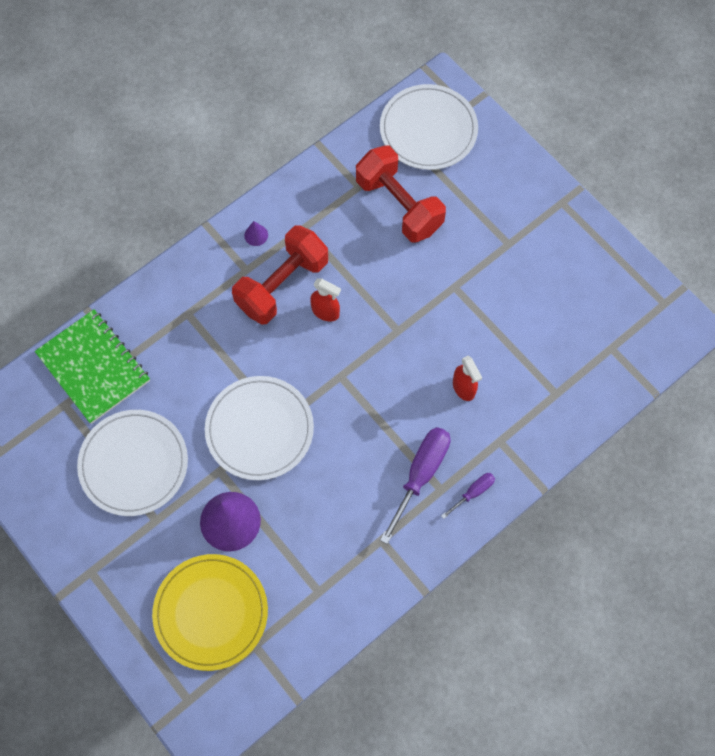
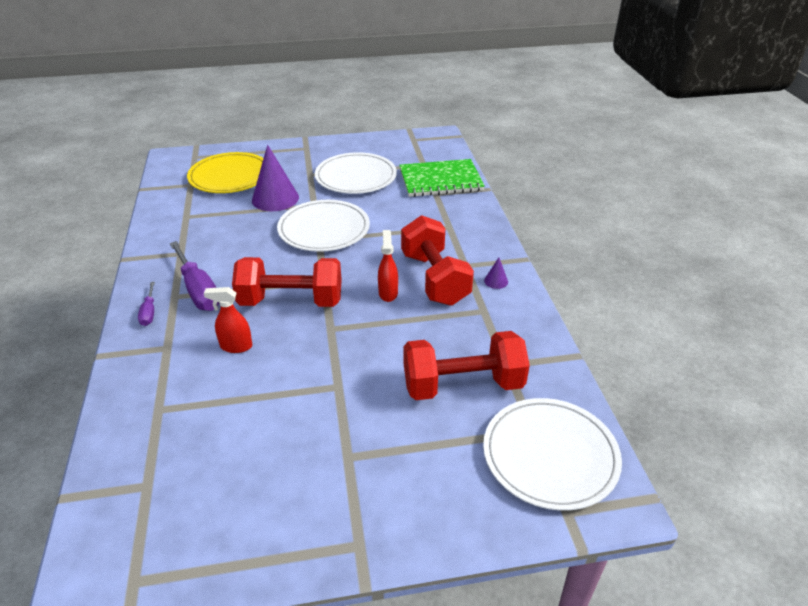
camera: 120 degrees right, 30 degrees down
red spray bottle [310,279,341,322] -> red spray bottle turned 120 degrees clockwise [378,230,398,302]
none -> red dumbbell [232,257,342,307]

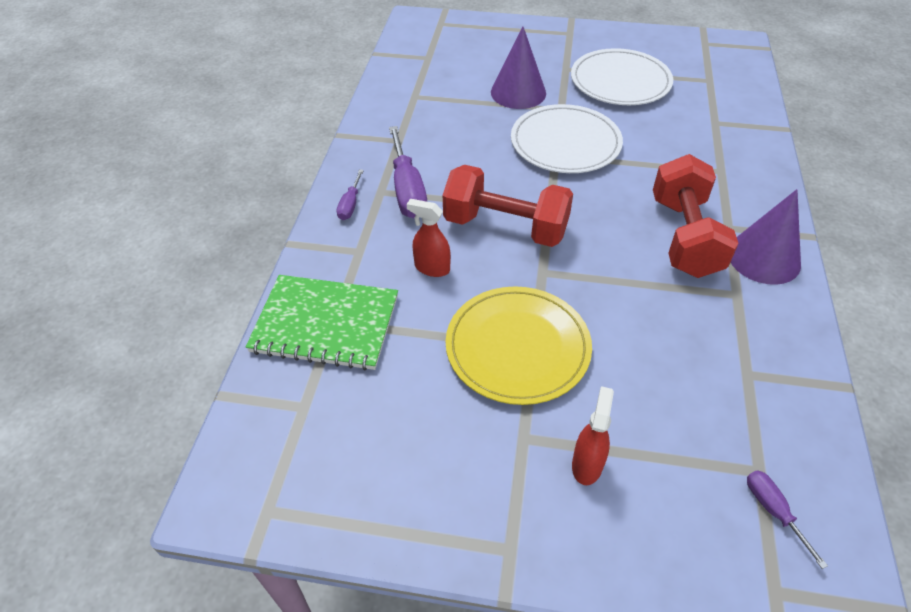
camera: 20 degrees right, 10 degrees up
yellow plate [187,152,264,193] -> yellow plate moved to [446,286,592,405]
red spray bottle [378,230,398,302] -> red spray bottle moved to [572,386,614,485]
green notebook [399,159,485,197] -> green notebook moved to [246,275,398,371]
red dumbbell [404,331,530,400] -> none
white plate [483,398,622,511] -> purple screwdriver [747,470,828,569]
purple cone [484,257,508,289] -> purple cone [730,189,801,285], size x2.31

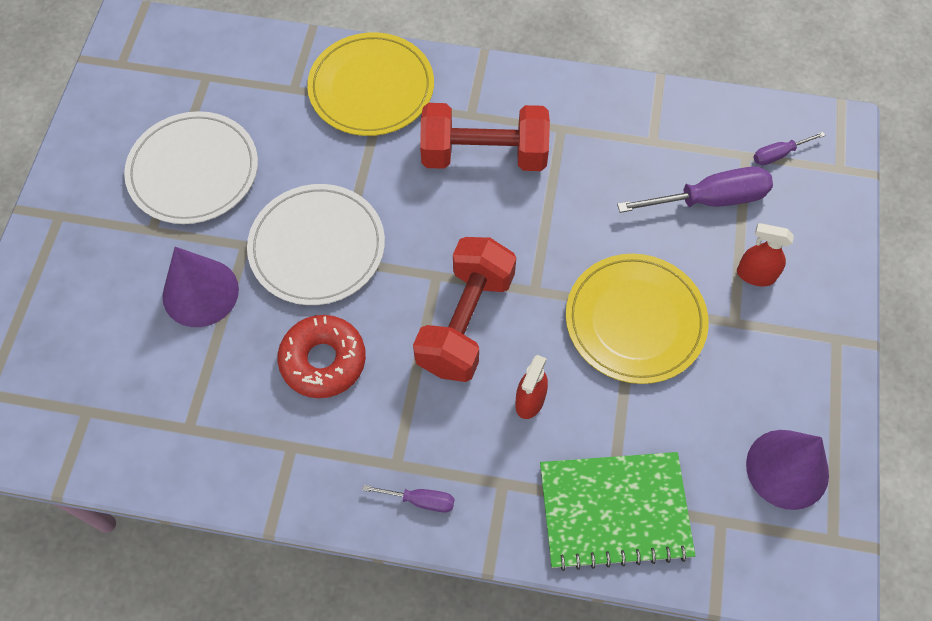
camera: 90 degrees left, 15 degrees up
green notebook [246,275,398,371] -> green notebook turned 75 degrees clockwise [540,452,695,571]
purple screwdriver [389,126,427,218] -> purple screwdriver moved to [617,166,773,213]
purple cone [730,189,801,285] -> purple cone moved to [746,430,829,510]
none -> red donut [278,315,366,398]
none -> yellow plate [307,32,434,136]

